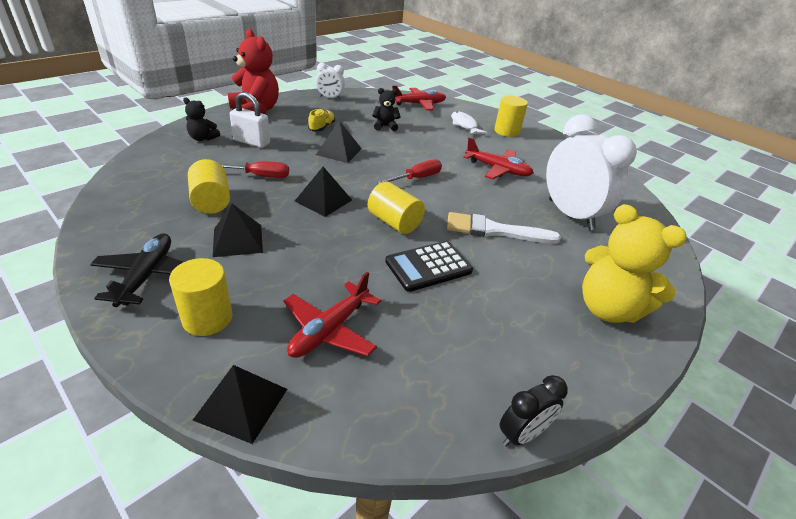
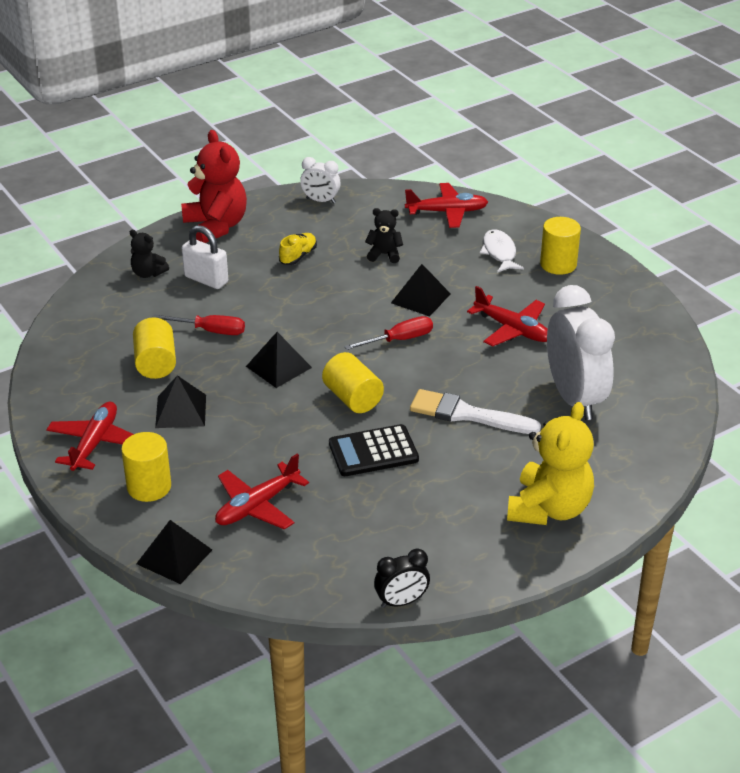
camera: 15 degrees right, 0 degrees up
black plane [90,233,183,307] -> red plane [46,402,134,471]
black pyramid [316,121,362,163] -> black pyramid moved to [391,264,451,317]
yellow teddy bear [582,204,687,323] -> yellow teddy bear turned 120 degrees counterclockwise [507,402,594,525]

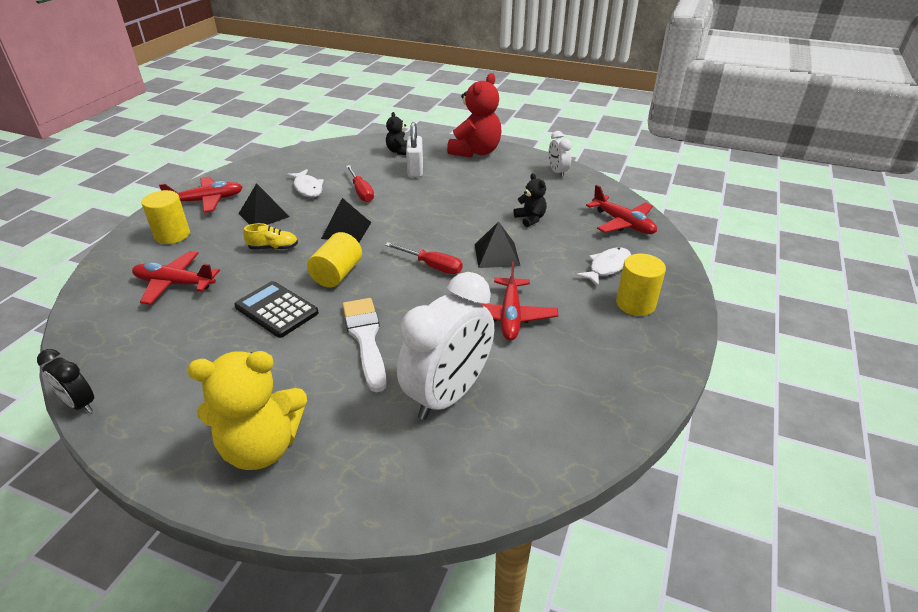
camera: 55 degrees right, 0 degrees up
yellow cylinder [133,317,176,379] -> white fish [287,169,324,197]
black pyramid [136,520,212,584] -> none
yellow shoe [279,233,317,265] -> yellow shoe moved to [243,223,298,250]

